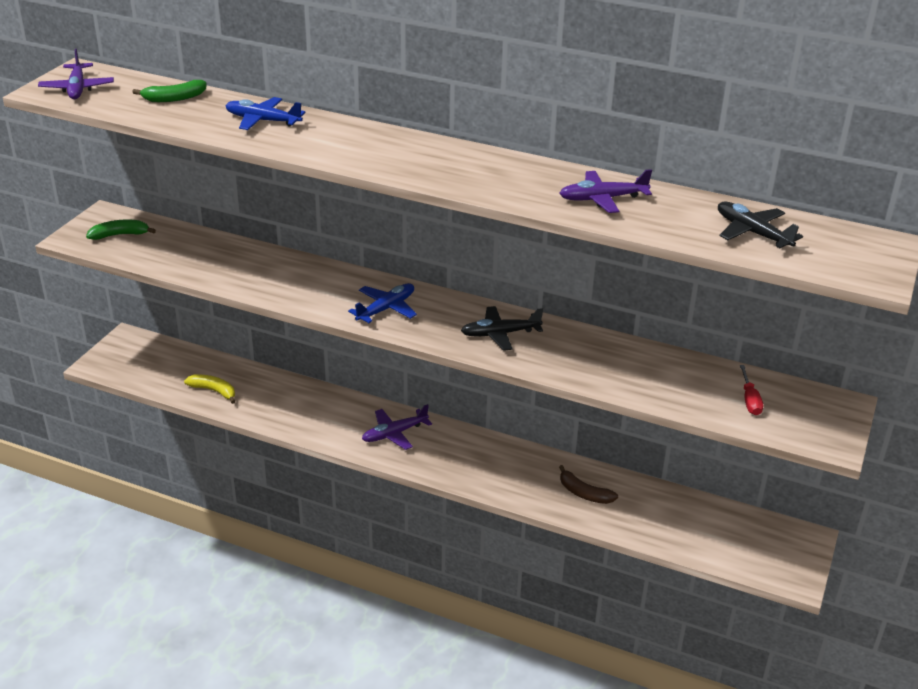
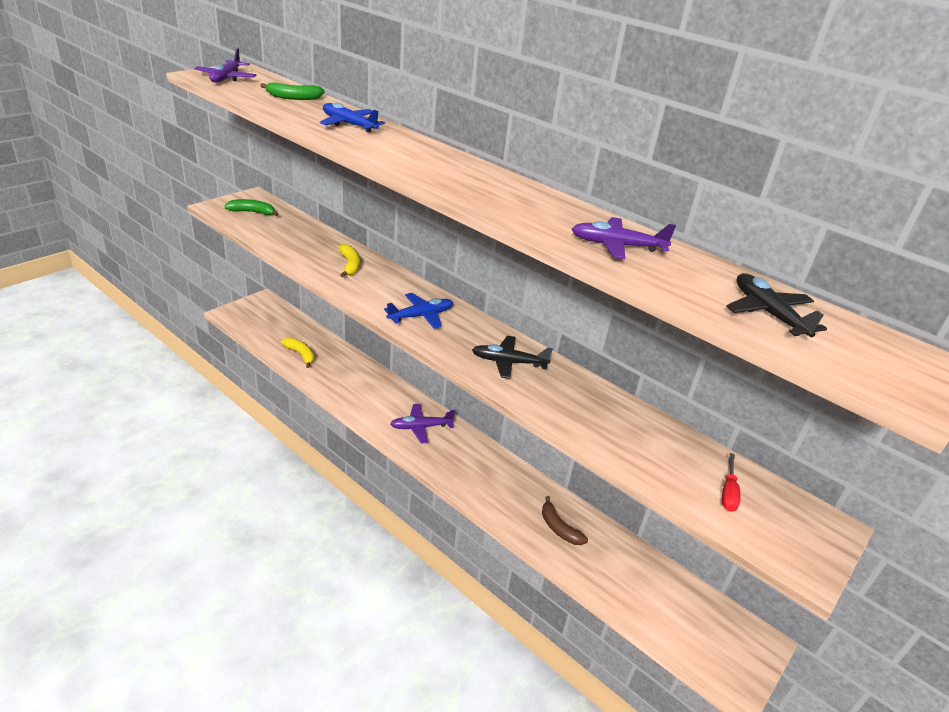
camera: 15 degrees right, 0 degrees up
none -> yellow banana [338,244,360,277]

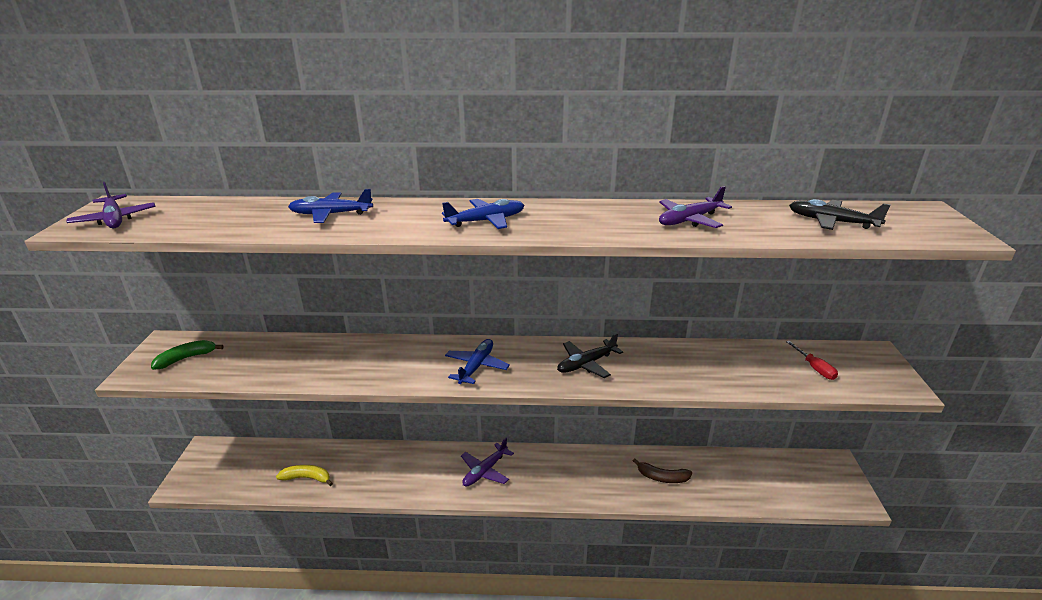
camera: 35 degrees left, 5 degrees down
green banana [260,82,325,100] -> none
yellow banana [338,244,360,277] -> none
none -> blue plane [442,199,525,229]

